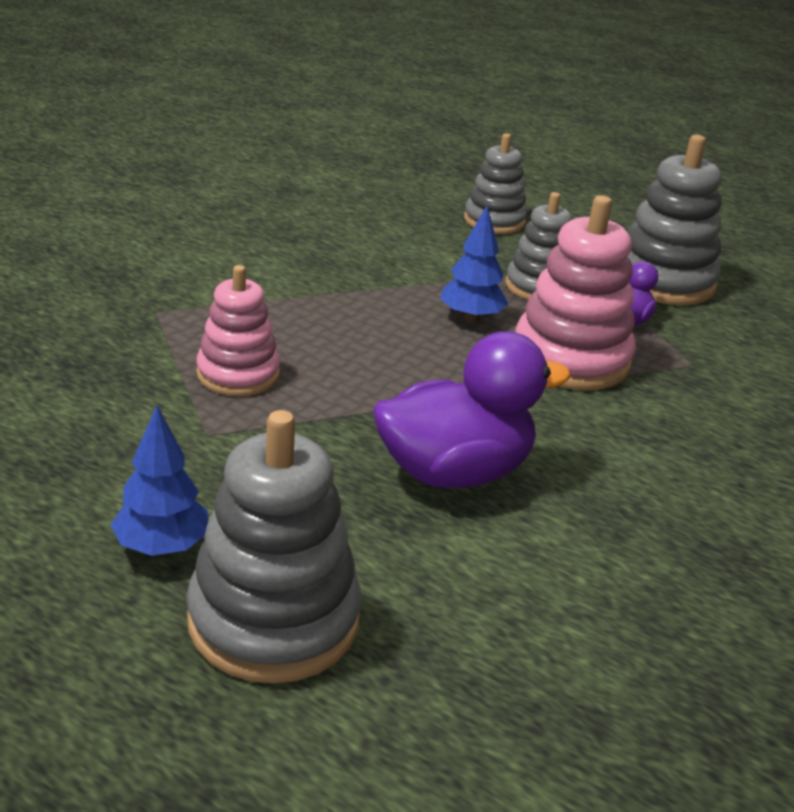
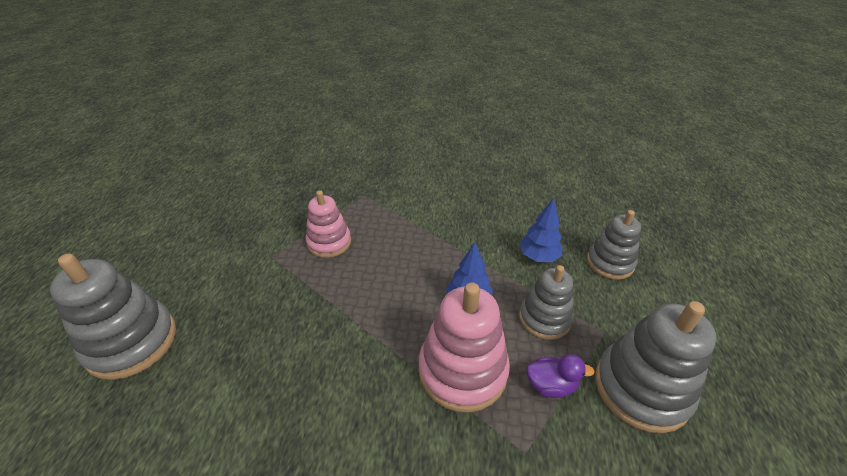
camera: 65 degrees right, 10 degrees up
blue tree [111,405,208,556] -> blue tree moved to [519,198,562,262]
purple duck [373,331,571,488] -> none

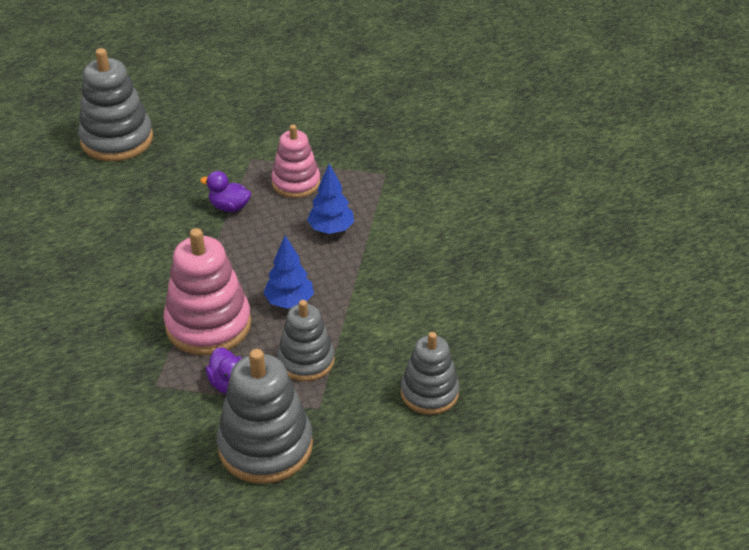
camera: 60 degrees right, 0 degrees up
blue tree [519,198,562,262] -> blue tree moved to [307,164,354,234]
none -> purple duck [200,171,251,212]

